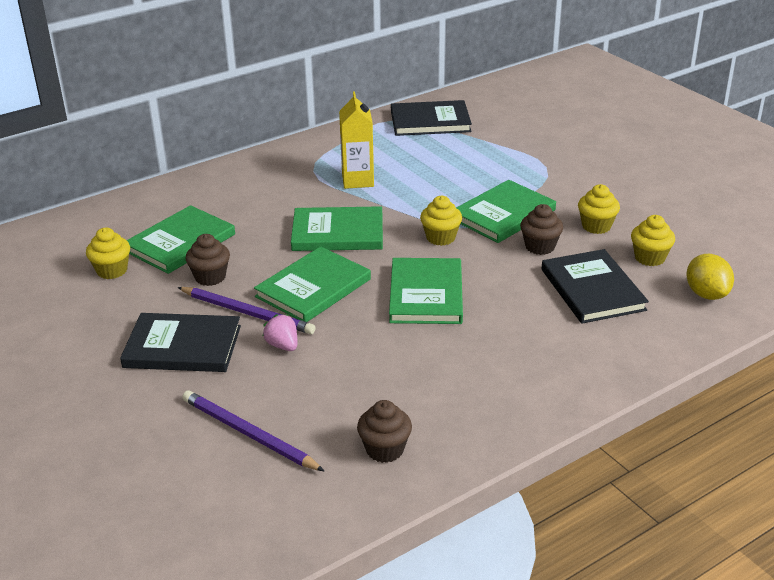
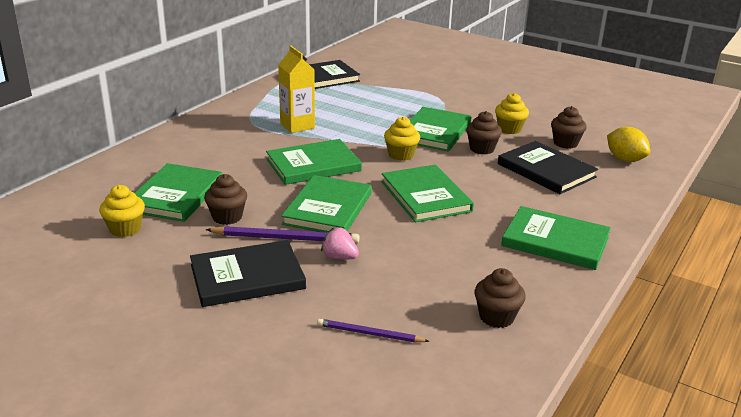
camera: 25 degrees left, 5 degrees down
purple pencil [182,390,324,471] -> purple pencil [317,319,429,342], size x0.63
yellow cupcake [631,215,675,266] -> brown cupcake [551,106,586,149]
none -> green book [501,206,611,270]

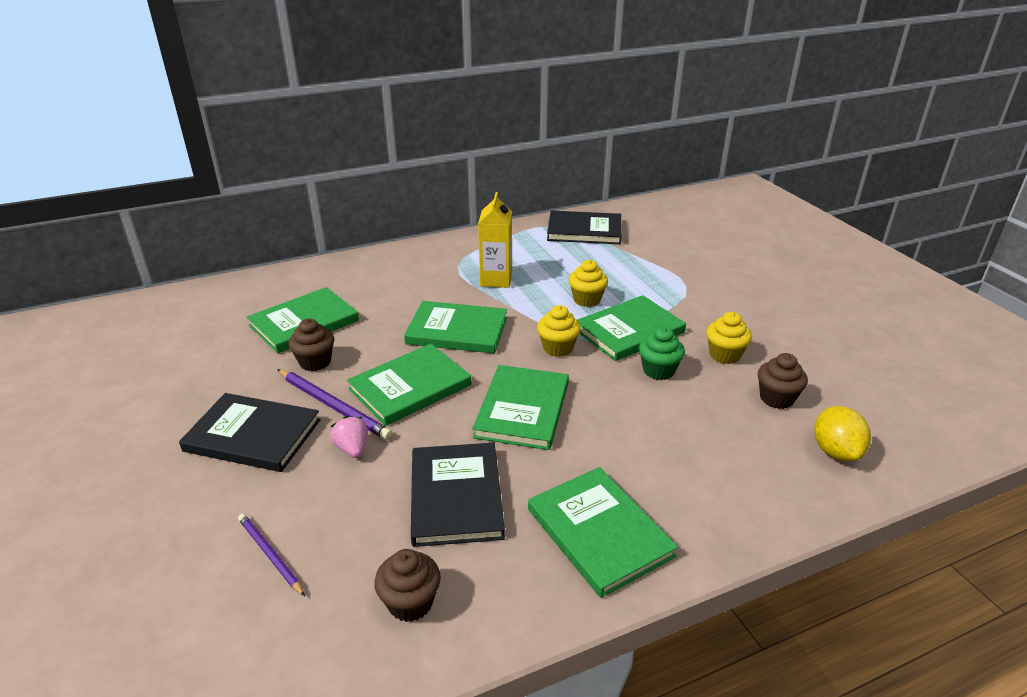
camera: 35 degrees right, 5 degrees up
yellow cupcake [99,185,145,237] -> yellow cupcake moved to [569,260,608,307]
brown cupcake [466,111,502,155] -> green cupcake [639,327,685,380]
black book [498,141,598,194] -> black book moved to [411,443,505,547]

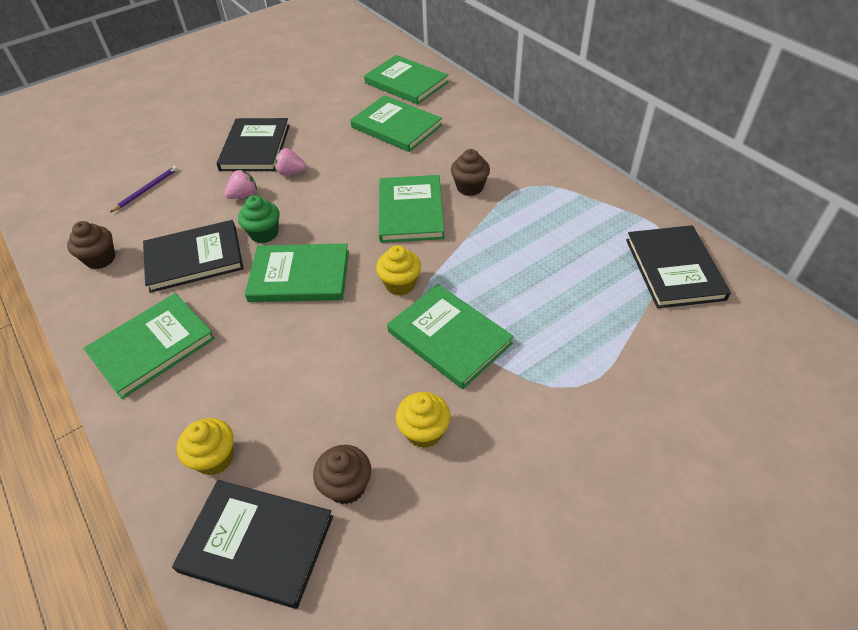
camera: 80 degrees right, 15 degrees up
purple pencil [277,369,393,440] -> pink strawberry [275,148,307,175]
brown cupcake [288,318,334,371] -> brown cupcake moved to [451,149,490,196]
green book [347,344,471,426] -> green book moved to [364,55,449,105]
yellow carton [478,192,512,288] -> none
yellow cupcake [569,260,608,307] -> yellow cupcake moved to [177,418,234,475]
green cupcake [639,327,685,380] -> green cupcake moved to [238,195,280,243]
yellow lemon [814,406,871,461] -> black book [172,480,333,609]

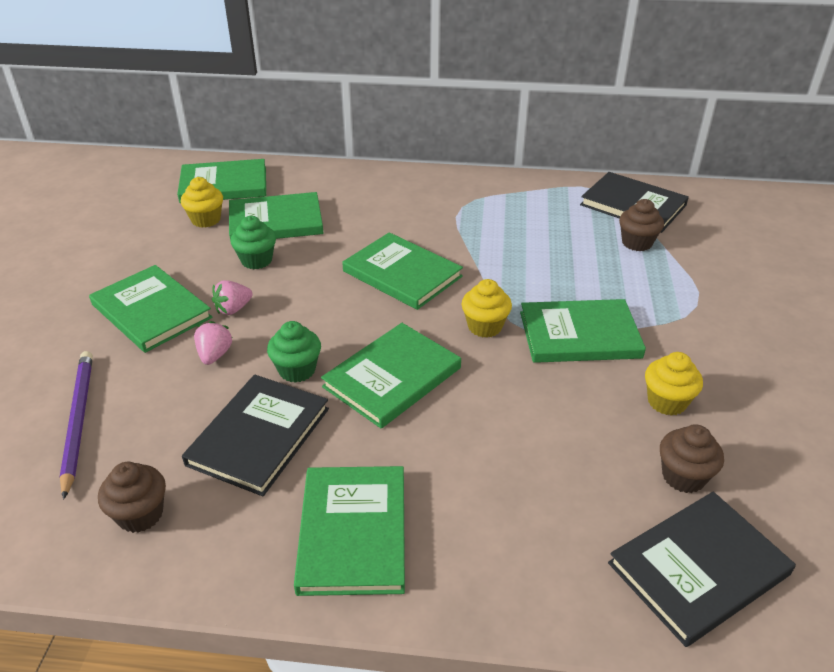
camera: 50 degrees left, 10 degrees down
purple pencil [110,166,178,212] -> purple pencil [60,351,93,500], size x1.60
yellow cupcake [177,418,234,475] -> yellow cupcake moved to [181,177,223,228]
black book [216,118,290,171] -> green book [89,265,213,353]
brown cupcake [451,149,490,196] -> brown cupcake moved to [619,199,664,251]
none -> green cupcake [230,216,276,269]

